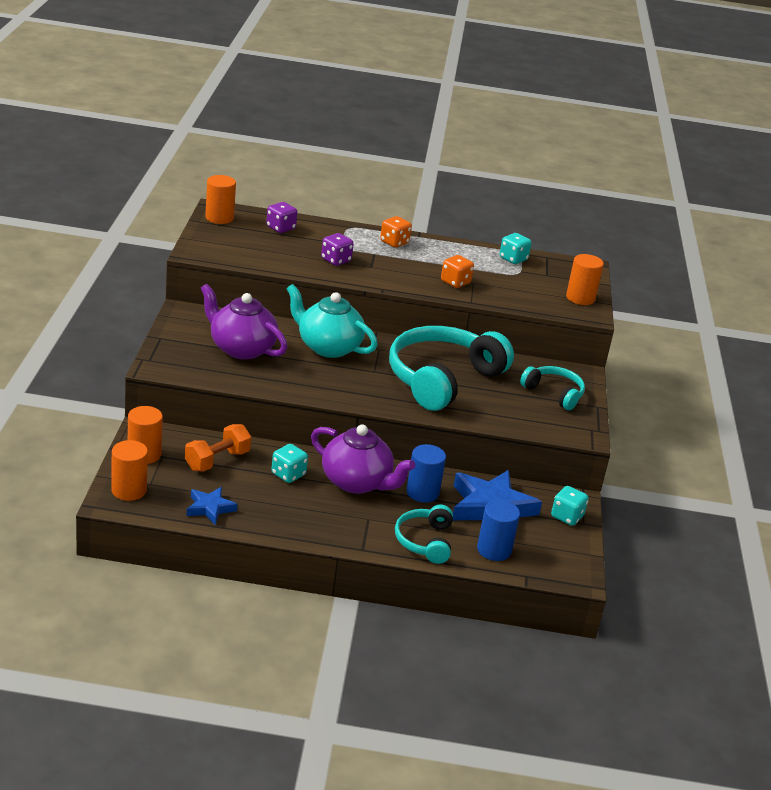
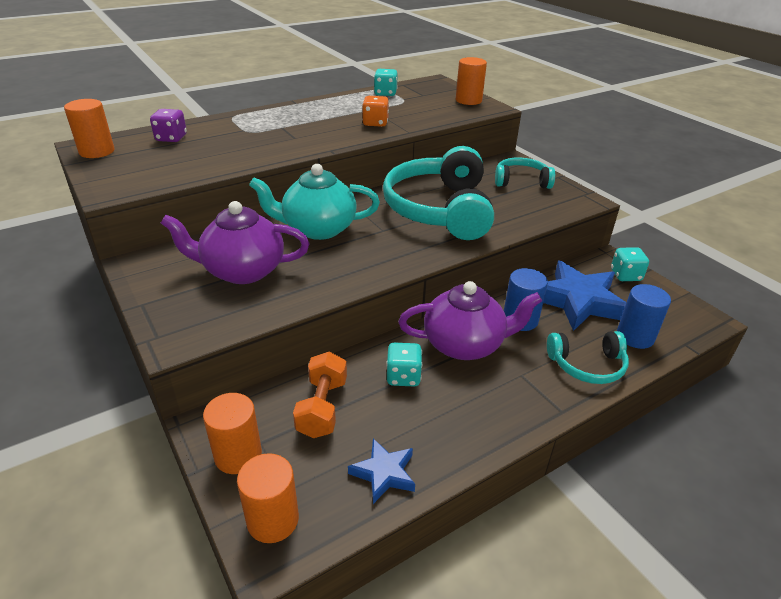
camera: 35 degrees left, 5 degrees up
purple dice [321,233,354,266] -> none
orange dice [380,216,412,248] -> none
turquoise headphones [395,505,453,564] -> turquoise headphones turned 60 degrees counterclockwise [547,331,629,384]

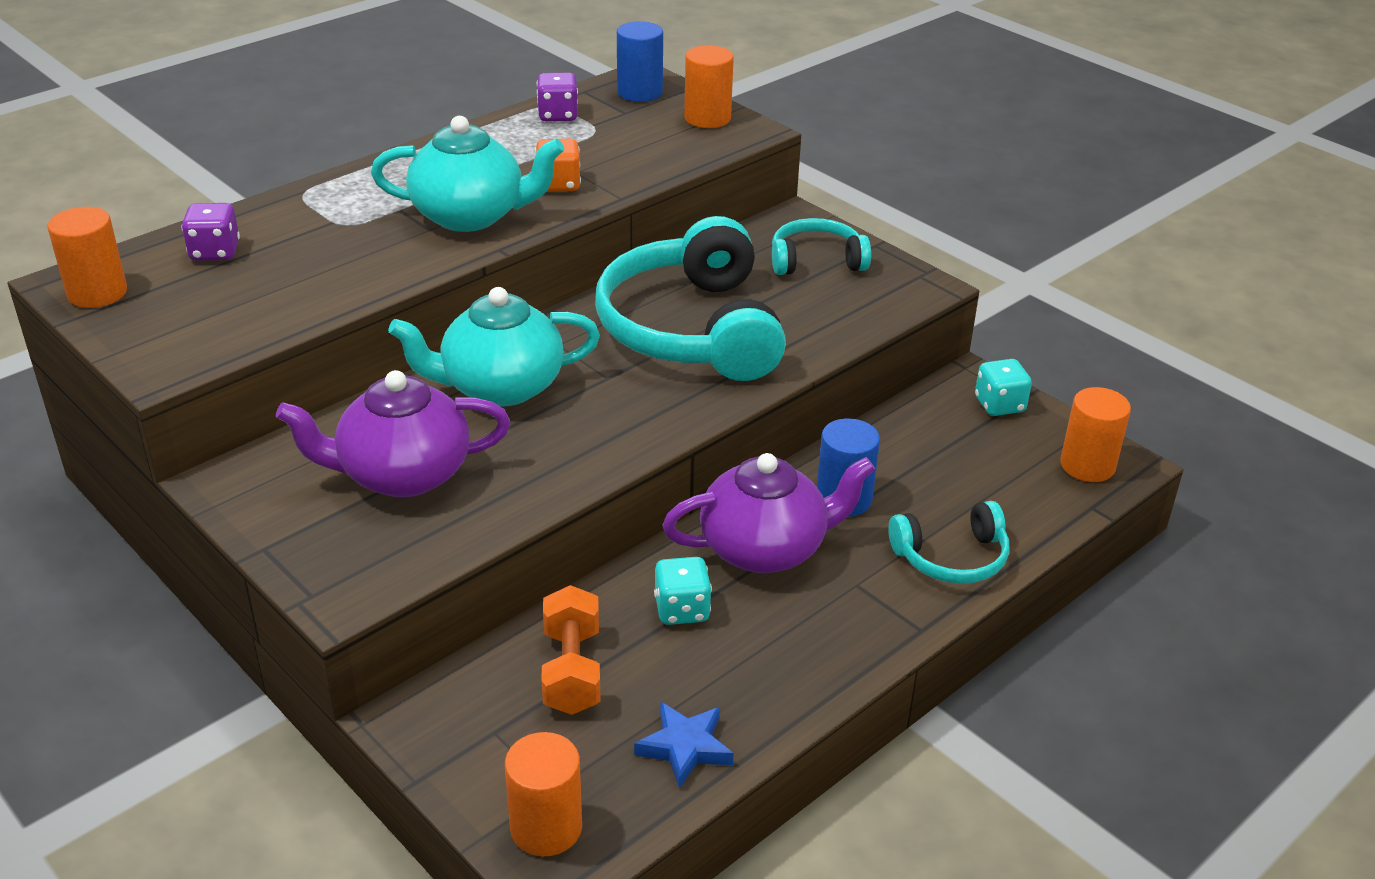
camera: 10 degrees left, 0 degrees up
orange cylinder [203,393,262,474] -> orange cylinder moved to [1060,387,1131,482]
turquoise dice [374,69,398,96] -> purple dice [537,72,578,121]
blue star [543,261,626,331] -> none
blue cylinder [617,284,671,349] -> blue cylinder moved to [617,21,663,102]
none -> turquoise teapot [371,116,564,232]

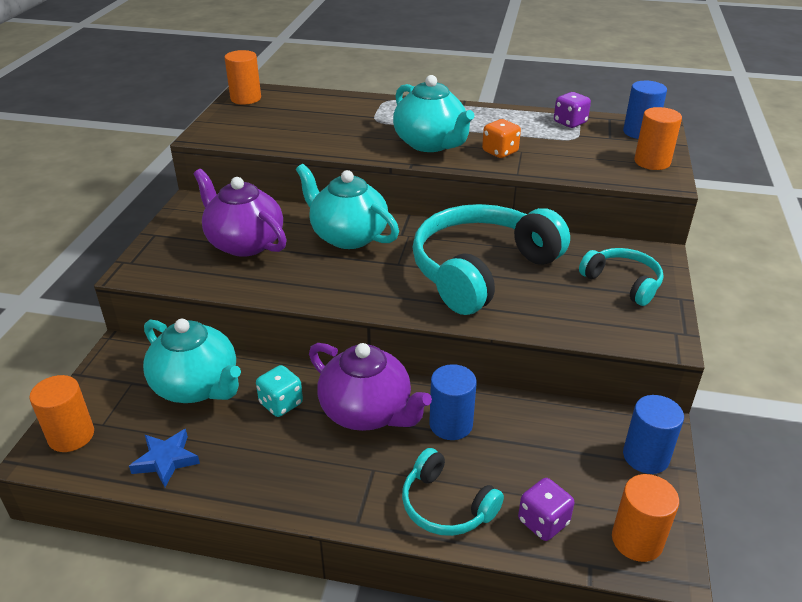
camera: 55 degrees right, 0 degrees up
purple dice [181,203,240,261] -> purple dice moved to [518,478,575,541]
orange dumbbell [541,585,601,715] -> turquoise teapot [143,319,241,403]
turquoise dice [975,359,1032,416] -> blue cylinder [623,395,684,474]

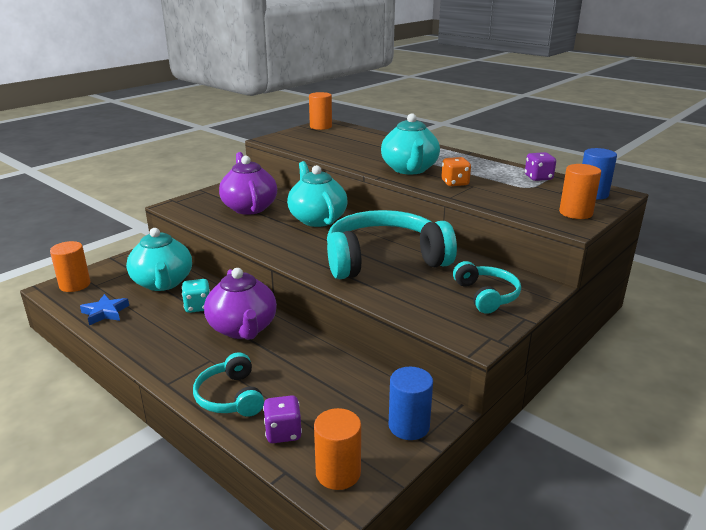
camera: 30 degrees right, 10 degrees down
blue cylinder [429,364,477,440] -> none

